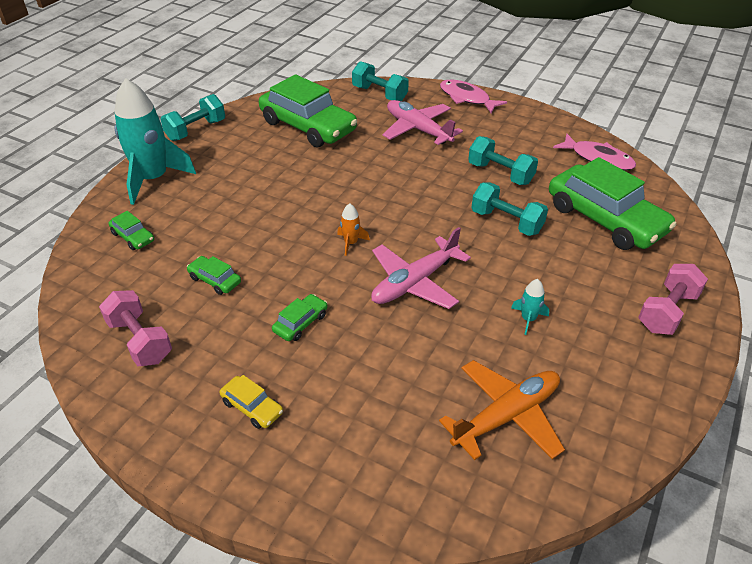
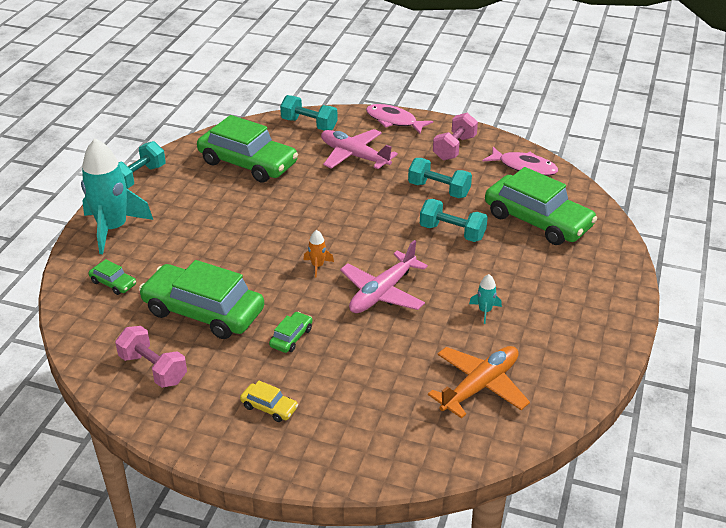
camera: 10 degrees left, 5 degrees down
green car [187,256,241,295] -> green car [139,260,264,339], size x2.36
pink dumbbell [638,264,708,335] -> pink dumbbell moved to [433,113,478,161]

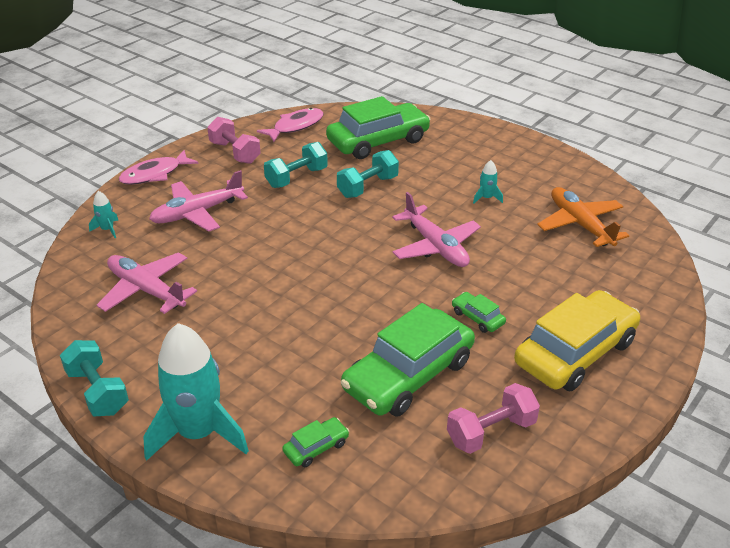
camera: 70 degrees left, 0 degrees up
green car [197,115,298,183] -> pink plane [97,252,197,314]
yellow car [240,381,298,422] -> yellow car [514,290,640,391], size x2.36
turquoise dumbbell [280,95,338,131] -> turquoise rocket [89,191,118,238]
orange rocket [304,230,334,278] -> none

